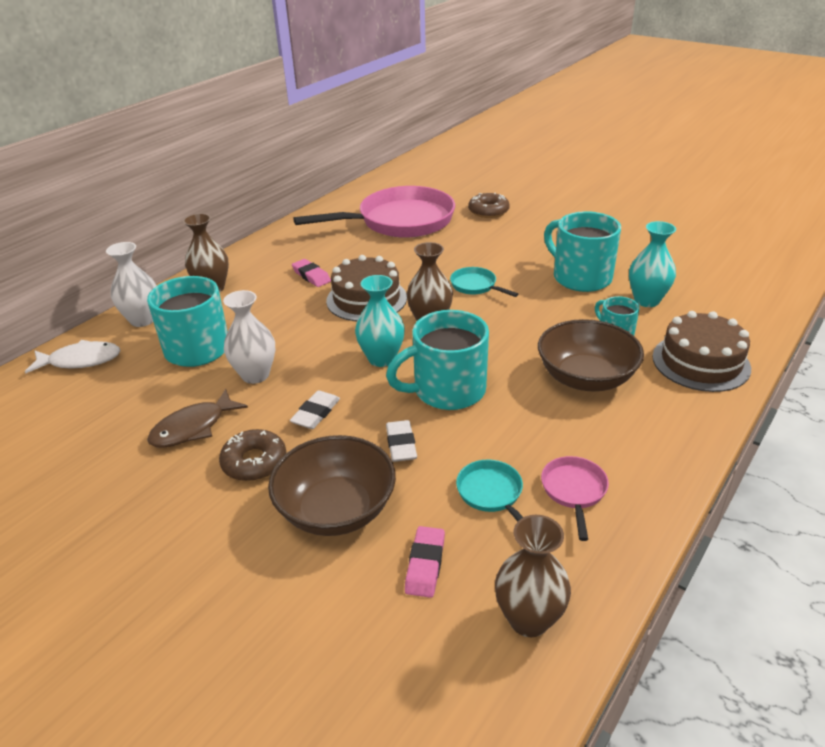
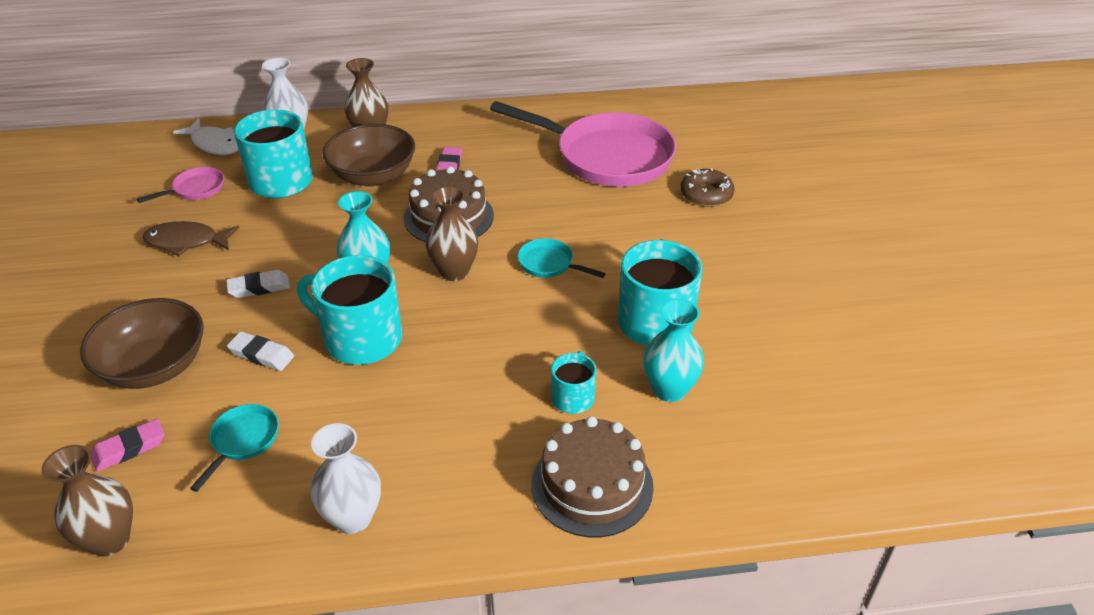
camera: 45 degrees right, 5 degrees up
brown donut [219,429,286,481] -> none
white vase [223,290,275,384] -> white vase moved to [311,423,381,534]
white eraser [386,420,417,462] -> white eraser turned 75 degrees clockwise [227,332,294,371]
turquoise pan [450,267,518,297] -> turquoise pan turned 60 degrees counterclockwise [518,238,606,278]
brown bowl [538,319,644,392] -> brown bowl moved to [322,124,415,186]
pink pan [541,456,609,541] -> pink pan moved to [137,167,224,203]

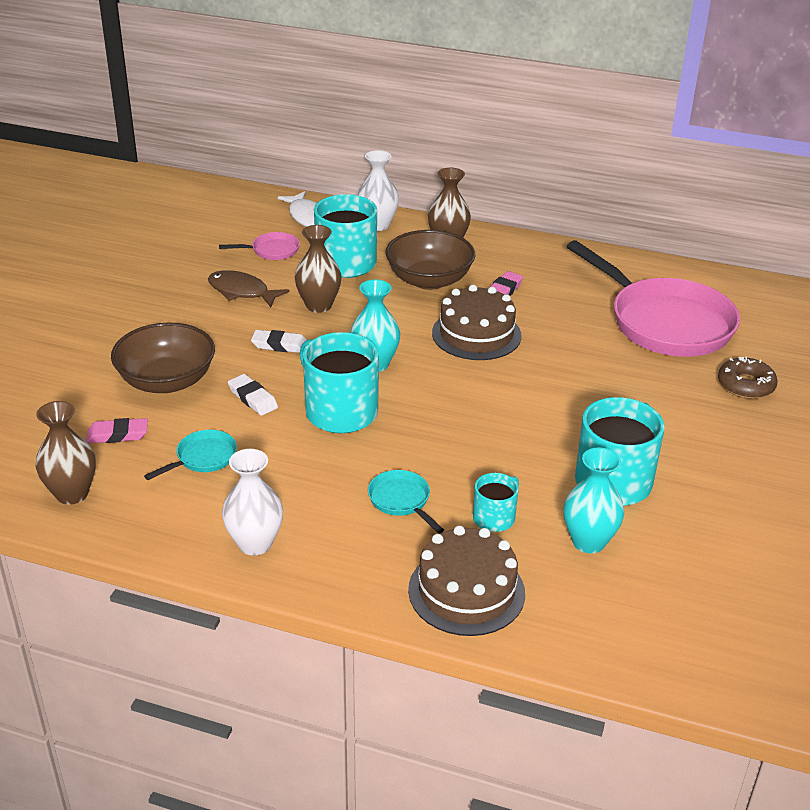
camera: 25 degrees right, 5 degrees down
brown vase [425,186,478,281] -> brown vase moved to [295,225,342,313]
turquoise pan [518,238,606,278] -> turquoise pan moved to [368,470,444,534]

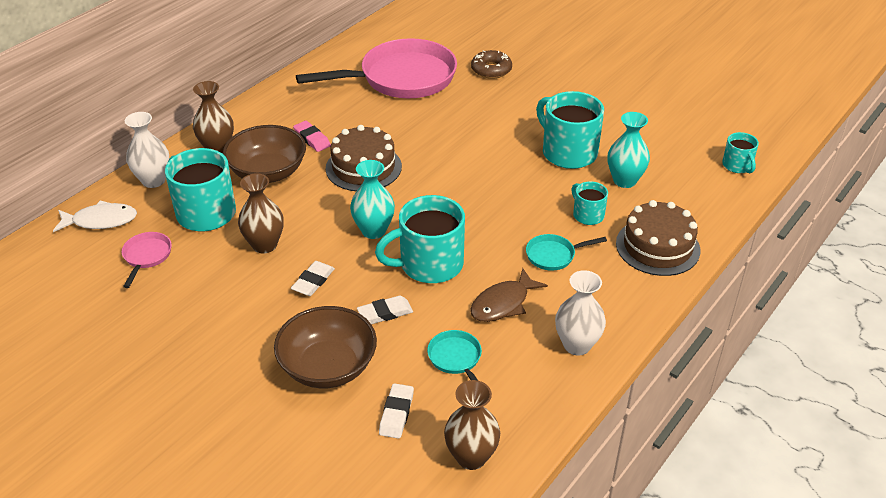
camera: 70 degrees left, 5 degrees up
pink eraser [86,418,148,443] -> white eraser [379,383,414,439]
brown fish [208,270,290,307] -> brown fish moved to [470,268,548,322]
none -> turquoise mug [722,132,759,173]

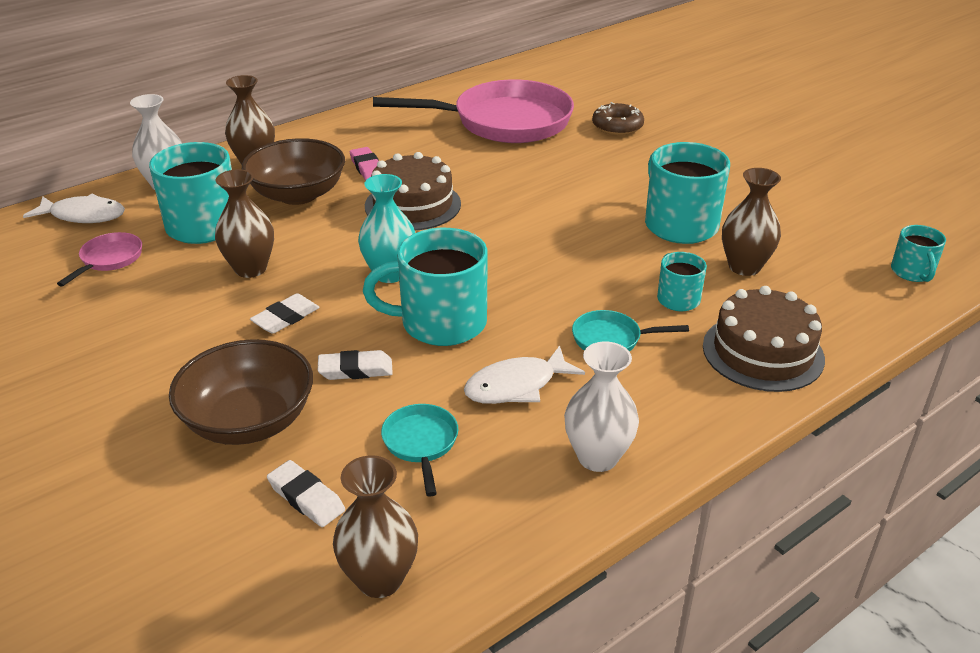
camera: 15 degrees right, 5 degrees down
white eraser [379,383,414,439] -> white eraser turned 75 degrees counterclockwise [267,460,345,527]
brown fish [470,268,548,322] -> white fish [464,345,585,404]
turquoise vase [608,112,650,188] -> brown vase [722,168,781,276]

